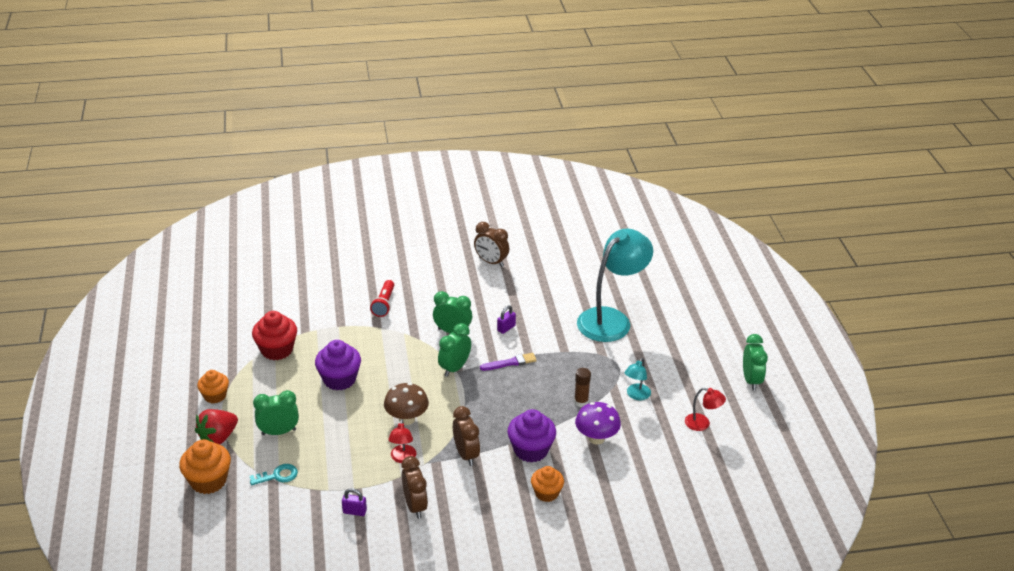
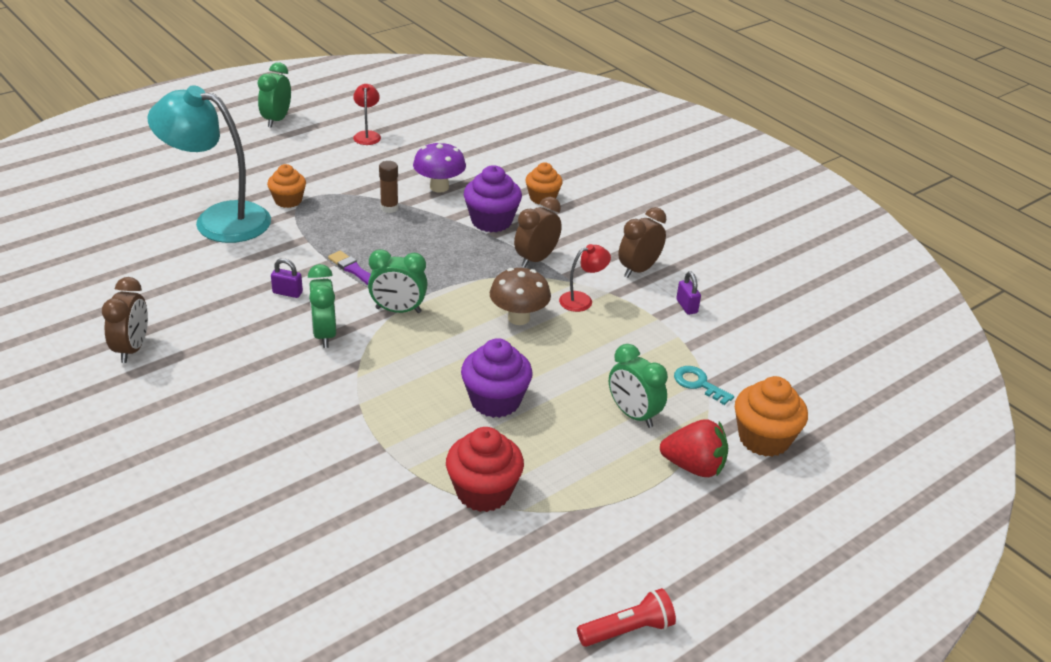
camera: 120 degrees left, 0 degrees up
orange cupcake [197,370,229,404] -> orange cupcake moved to [267,164,306,208]
red flashlight [370,280,394,317] -> red flashlight moved to [577,588,676,647]
turquoise lamp [625,358,651,400] -> none
green clock [743,334,768,391] -> green clock turned 45 degrees counterclockwise [258,62,291,128]

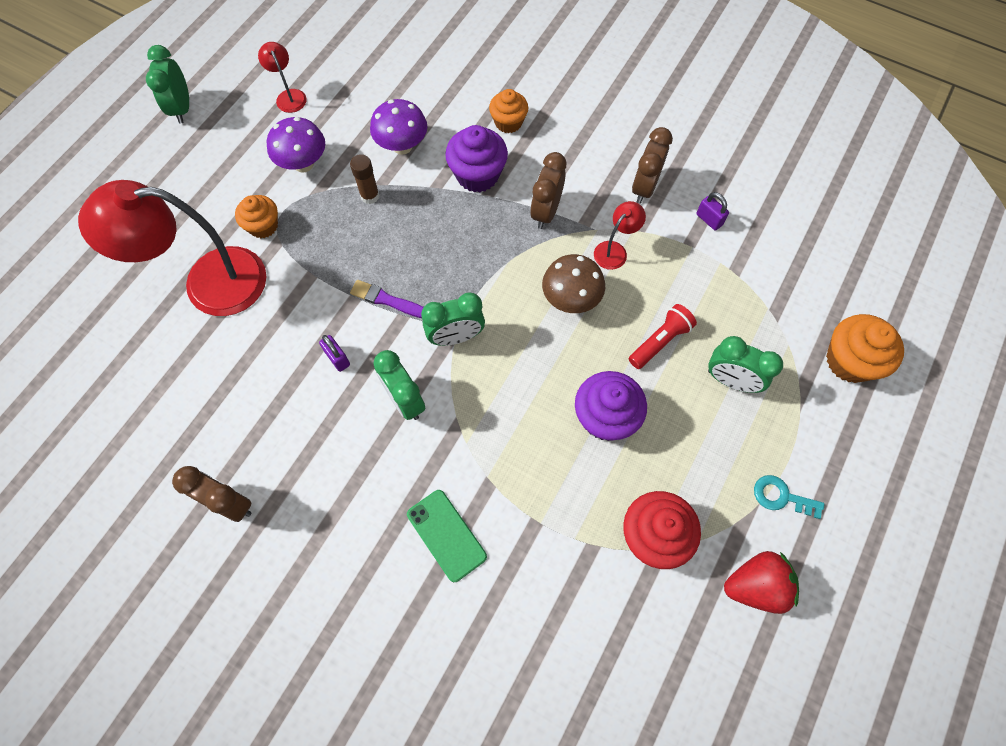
camera: 20 degrees left, 30 degrees up
brown clock [102,277,148,363] -> brown clock turned 45 degrees counterclockwise [172,466,252,522]
turquoise lamp [147,85,271,243] -> red lamp [78,180,267,316]
purple padlock [271,258,303,298] -> purple padlock turned 60 degrees clockwise [319,335,350,372]
red flashlight [577,588,676,647] -> red flashlight moved to [629,304,697,369]
red strawberry [660,419,728,477] -> red strawberry moved to [724,551,799,614]
turquoise key [674,366,734,405] -> turquoise key moved to [754,475,825,519]
none -> purple mushroom [267,117,325,173]
none -> green phone [407,490,487,582]

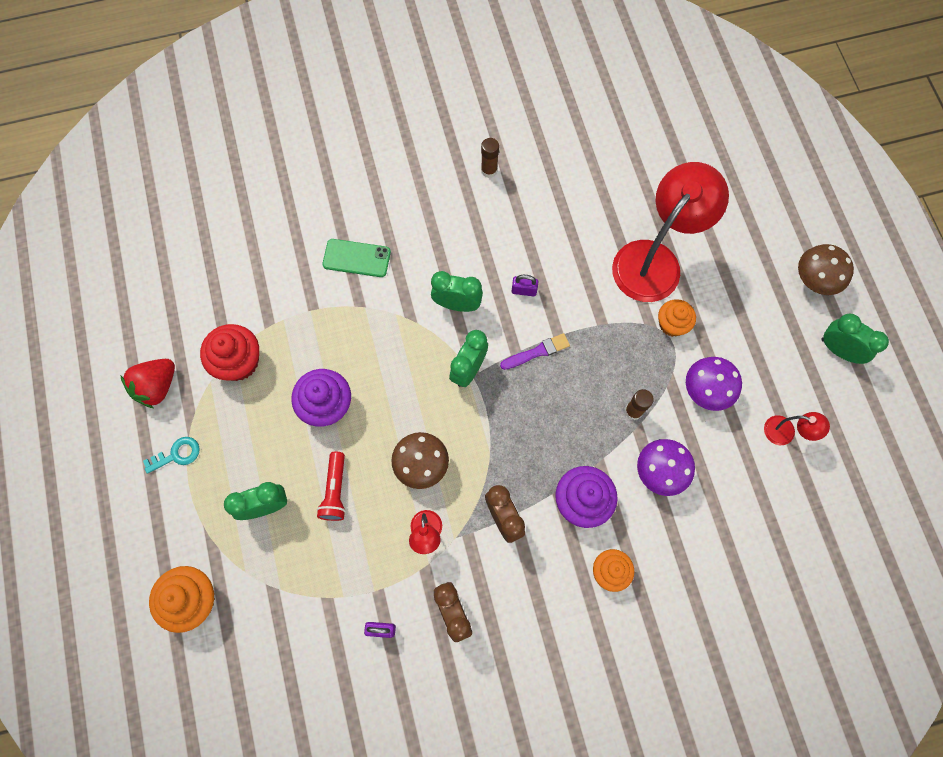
camera: 135 degrees right, 5 degrees up
brown clock [172,466,252,522] -> brown glue stick [481,138,499,178]
none -> brown mushroom [798,244,854,295]

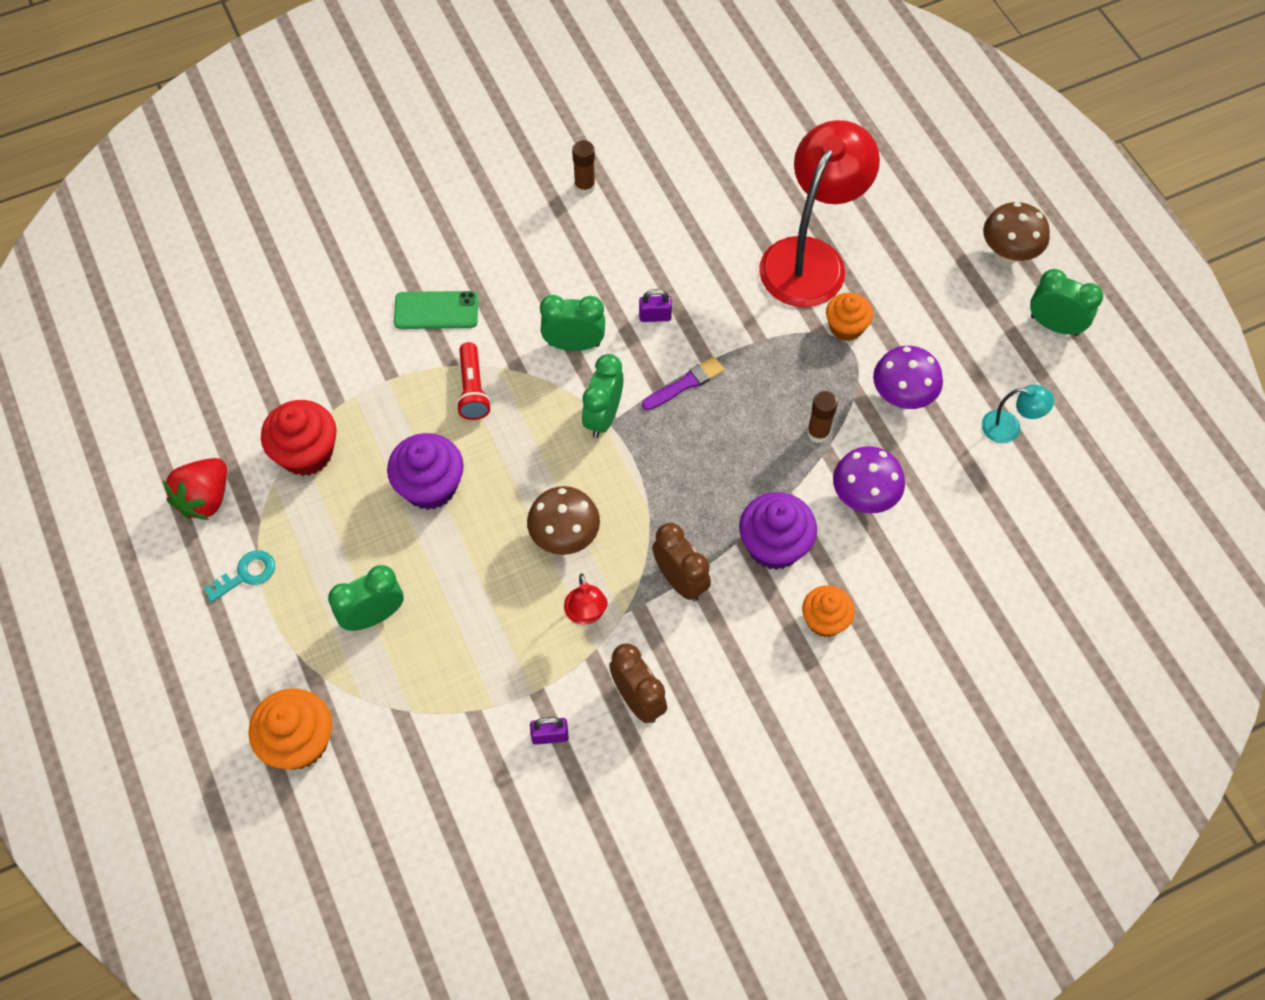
camera: 10 degrees left, 10 degrees down
red flashlight [317,452,346,521] -> red flashlight moved to [456,342,491,420]
red lamp [764,412,830,445] -> turquoise lamp [982,385,1054,443]

